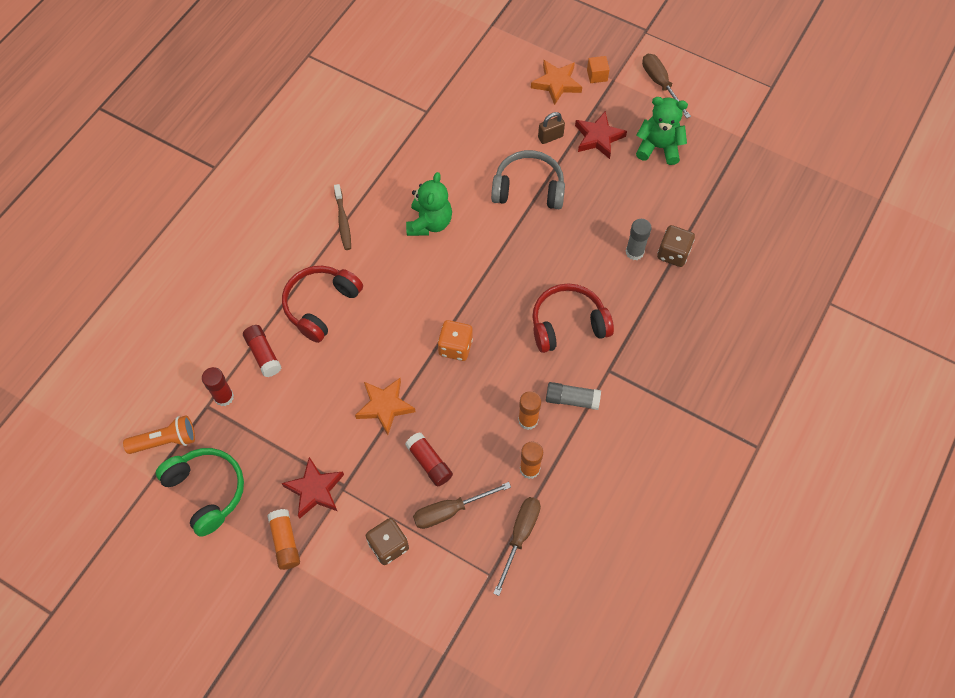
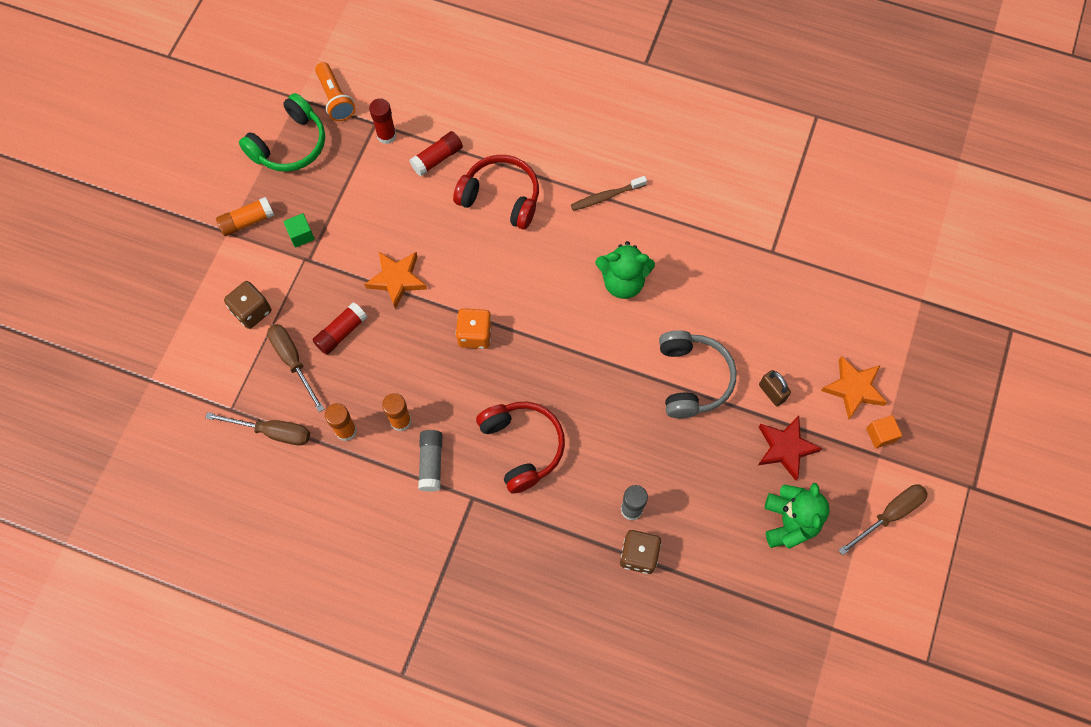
camera: 80 degrees right, 5 degrees up
red star [281,457,344,519] -> green cube [283,213,315,248]

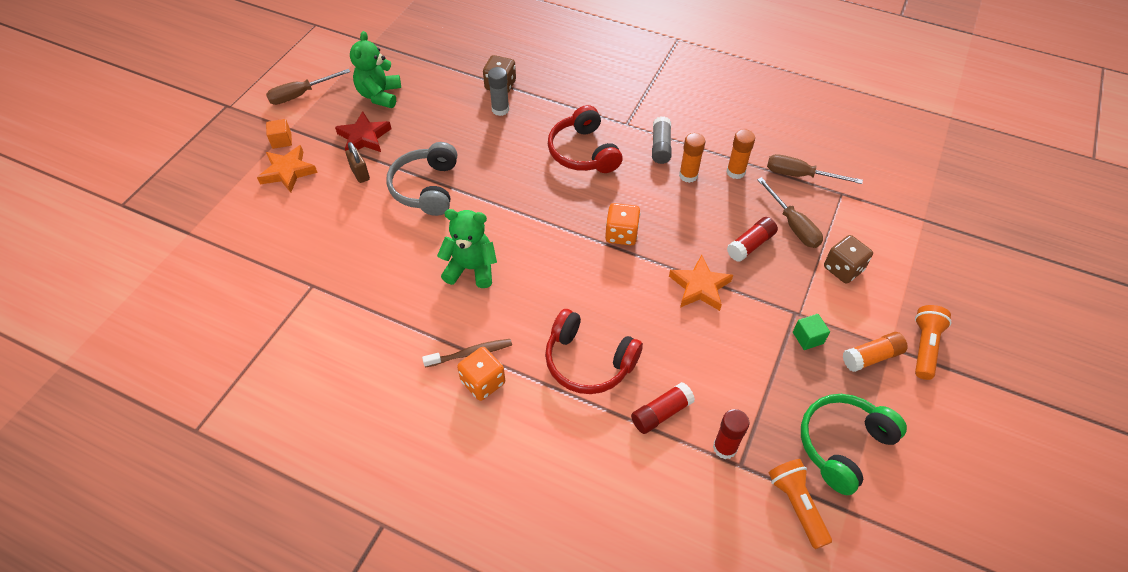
camera: 175 degrees left, 15 degrees down
none -> orange dice [457,347,505,401]
none -> orange flashlight [915,305,951,380]

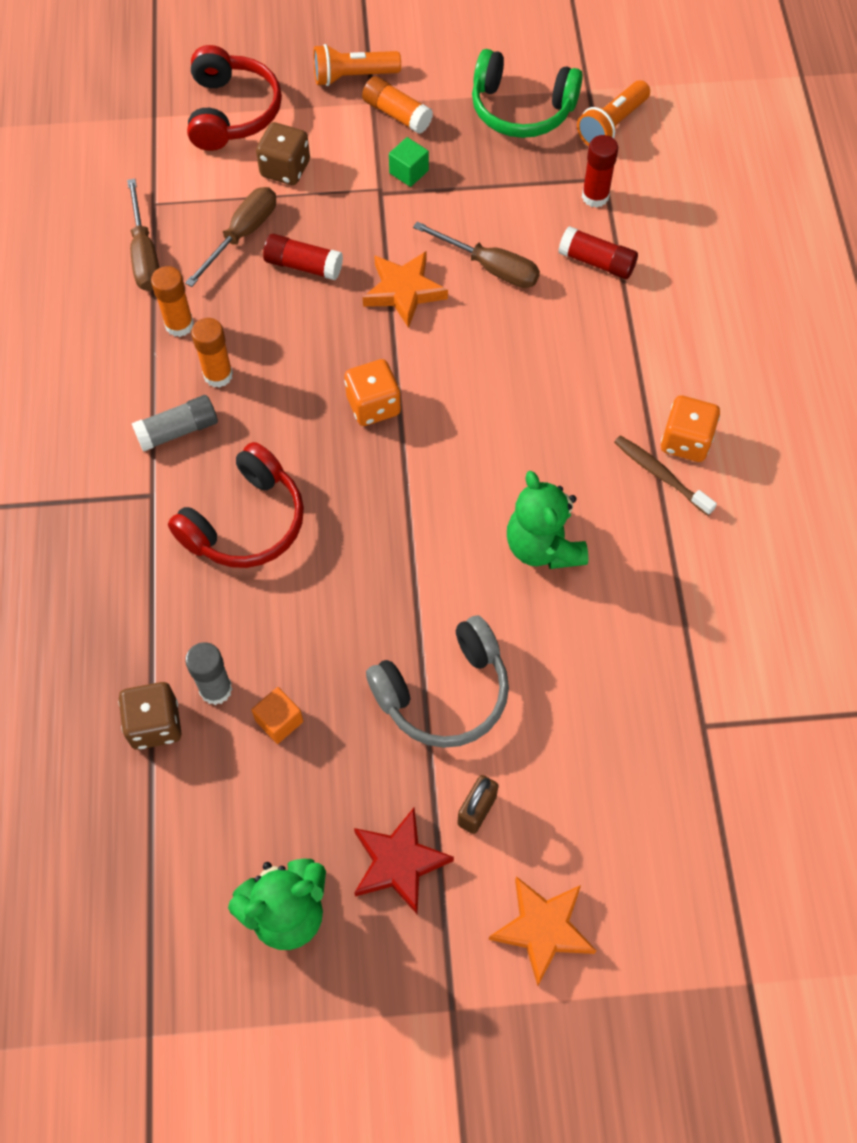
camera: 120 degrees left, 10 degrees up
brown screwdriver [266,69,351,105] -> brown screwdriver moved to [413,221,540,288]
orange cube [266,119,292,149] -> orange cube moved to [251,687,303,744]
red headphones [545,309,643,394] -> red headphones moved to [187,45,282,151]

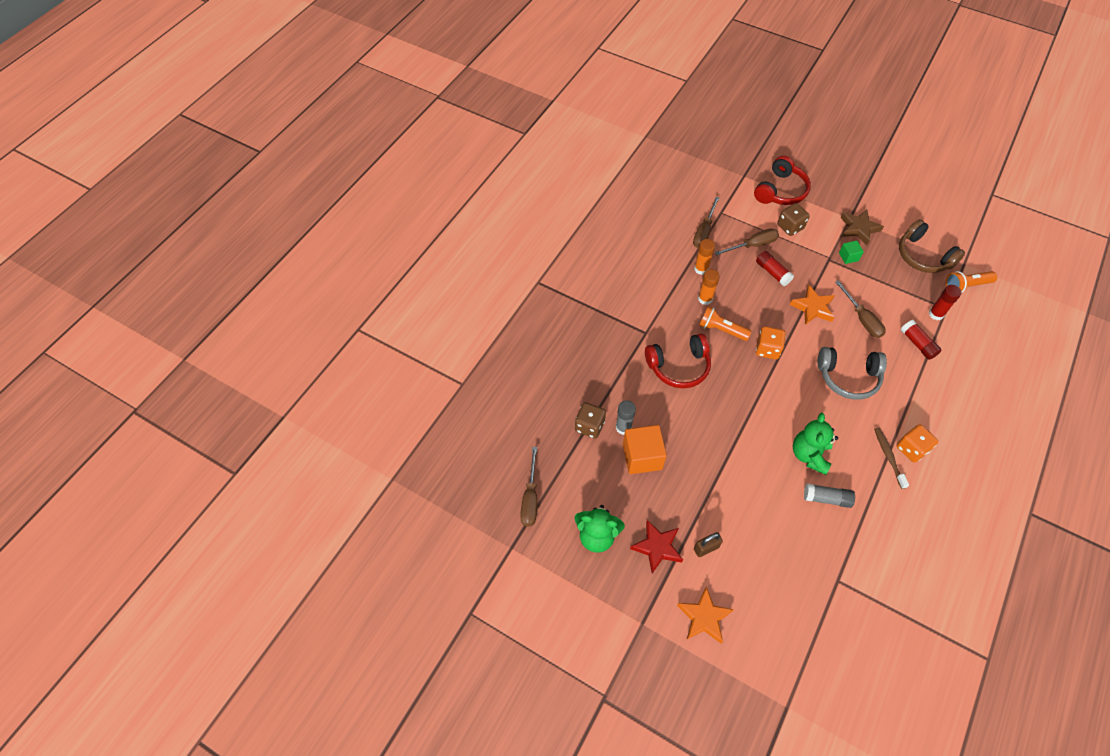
camera: 35 degrees right, 5 degrees down
grey glue stick [132,395,218,452] -> grey glue stick moved to [804,483,855,508]
orange cube [251,687,303,744] -> orange cube [623,425,667,474], size x1.95
orange flashlight [313,44,401,86] -> orange flashlight moved to [699,306,752,341]
orange glue stick [362,76,433,134] -> brown star [840,210,884,245]
grey headphones [366,615,509,748] -> grey headphones moved to [817,347,887,400]
green headphones [472,49,583,138] -> brown headphones [899,219,965,273]
none -> brown screwdriver [520,447,537,527]

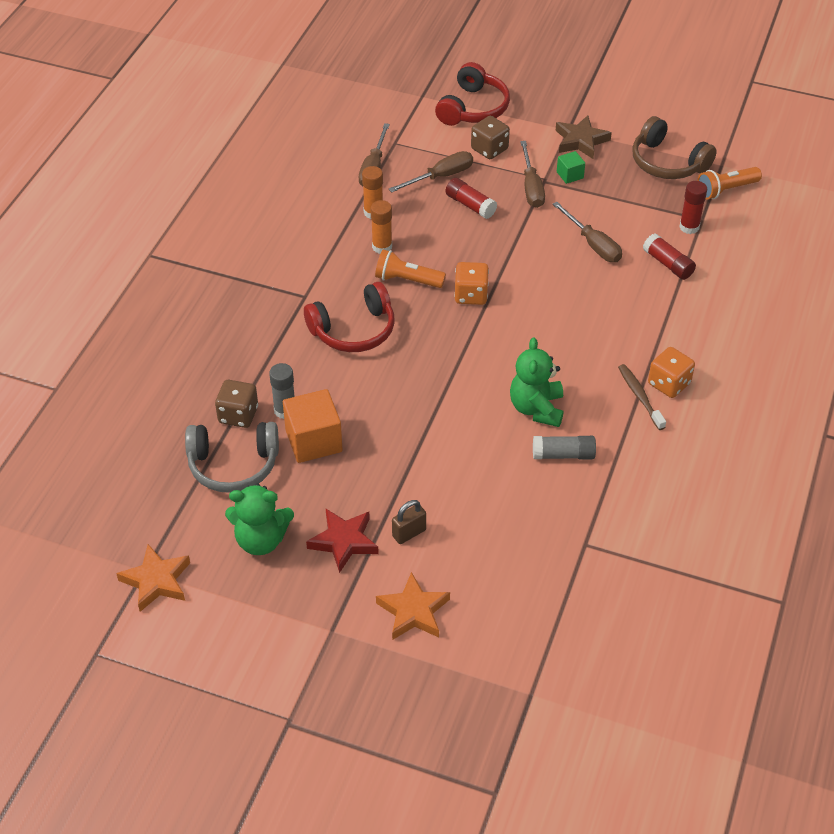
camera: 10 degrees left, 10 degrees down
brown screwdriver [520,447,537,527] -> brown screwdriver moved to [520,141,545,208]
orange star [790,285,835,325] -> orange star moved to [116,544,190,612]
grey headphones [817,347,887,400] -> grey headphones moved to [185,422,279,493]

